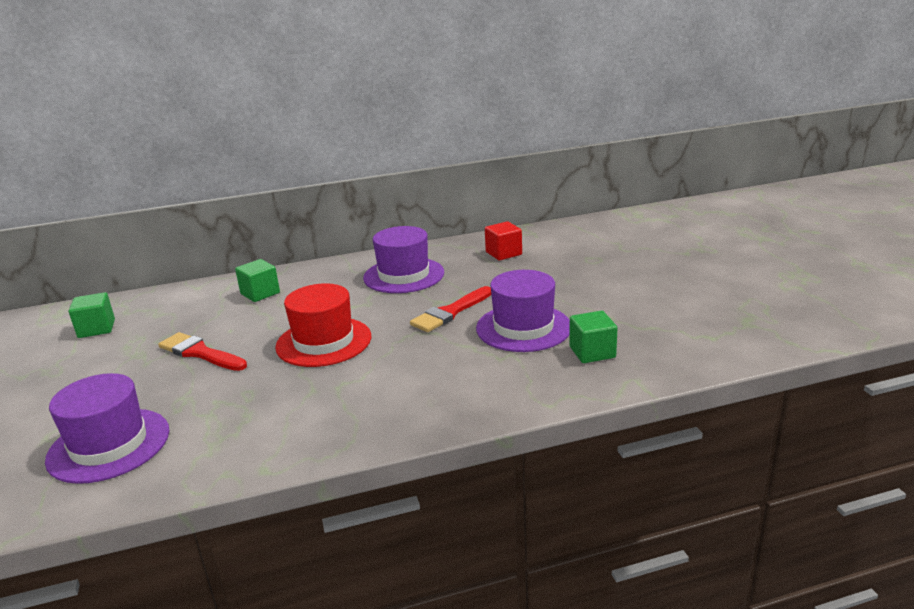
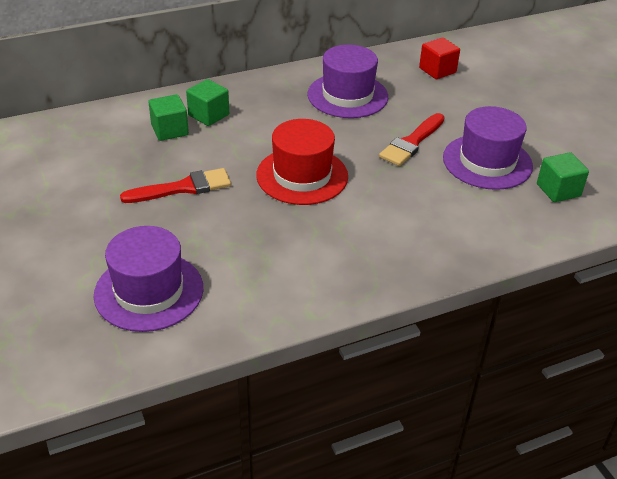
camera: 10 degrees left, 15 degrees up
green cube [69,292,115,338] -> green cube moved to [149,94,189,141]
red brush [158,332,247,371] -> red brush turned 135 degrees clockwise [120,168,231,203]

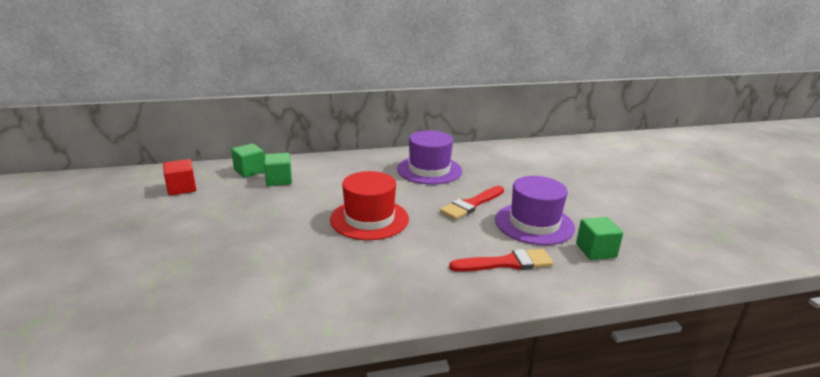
camera: 10 degrees right, 15 degrees down
purple hat [94,226,203,332] -> none
red brush [120,168,231,203] -> red brush moved to [449,249,553,272]
green cube [186,79,229,126] -> green cube moved to [231,143,265,178]
red cube [419,37,460,79] -> red cube moved to [163,159,196,196]

